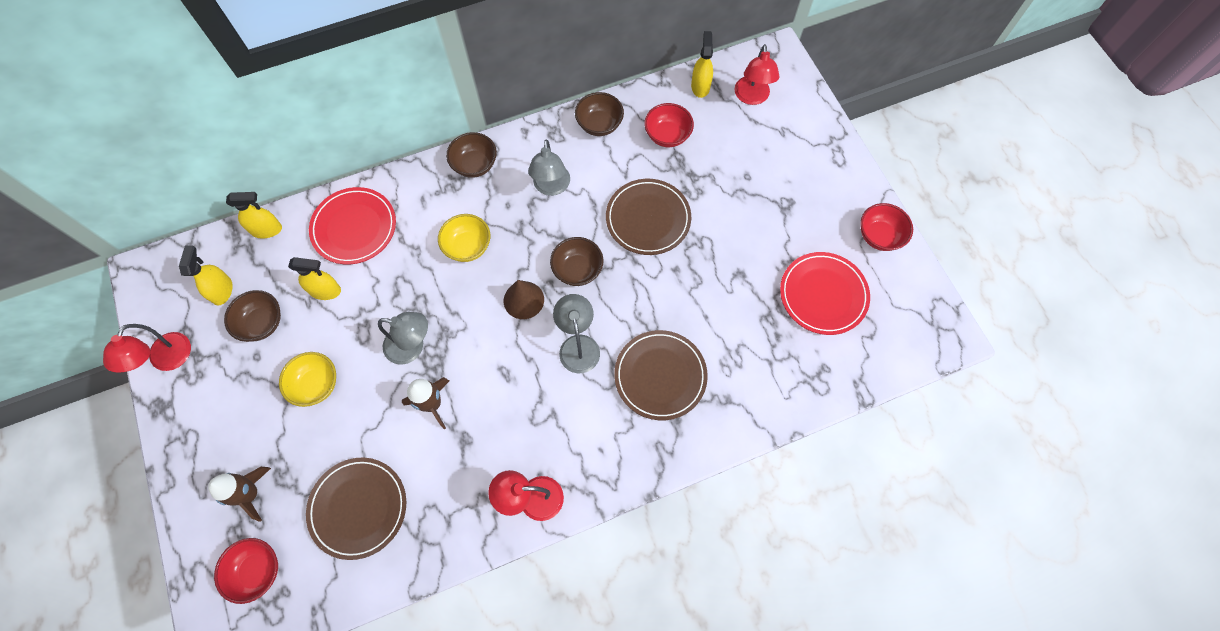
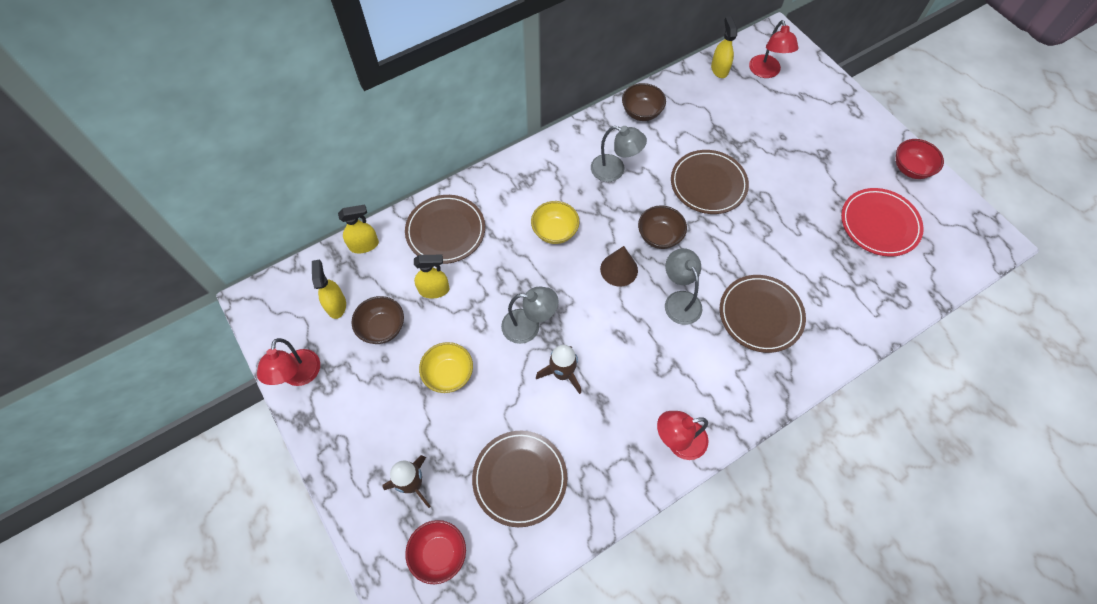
camera: 10 degrees left, 5 degrees down
red plate [309,187,396,265] -> brown plate [405,195,485,264]
brown bowl [446,132,497,178] -> none
grey lamp [528,139,570,196] -> grey lamp turned 60 degrees counterclockwise [591,126,647,182]
red bowl [644,103,694,147] -> none

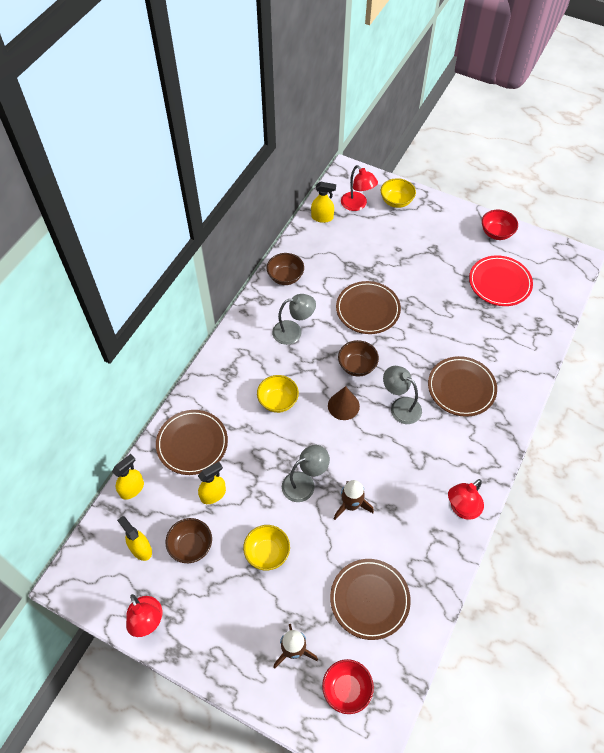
camera: 30 degrees left, 5 degrees down
yellow spray bottle [711,17,737,78] -> yellow spray bottle turned 135 degrees clockwise [311,182,336,223]
none -> yellow bowl [381,178,416,208]

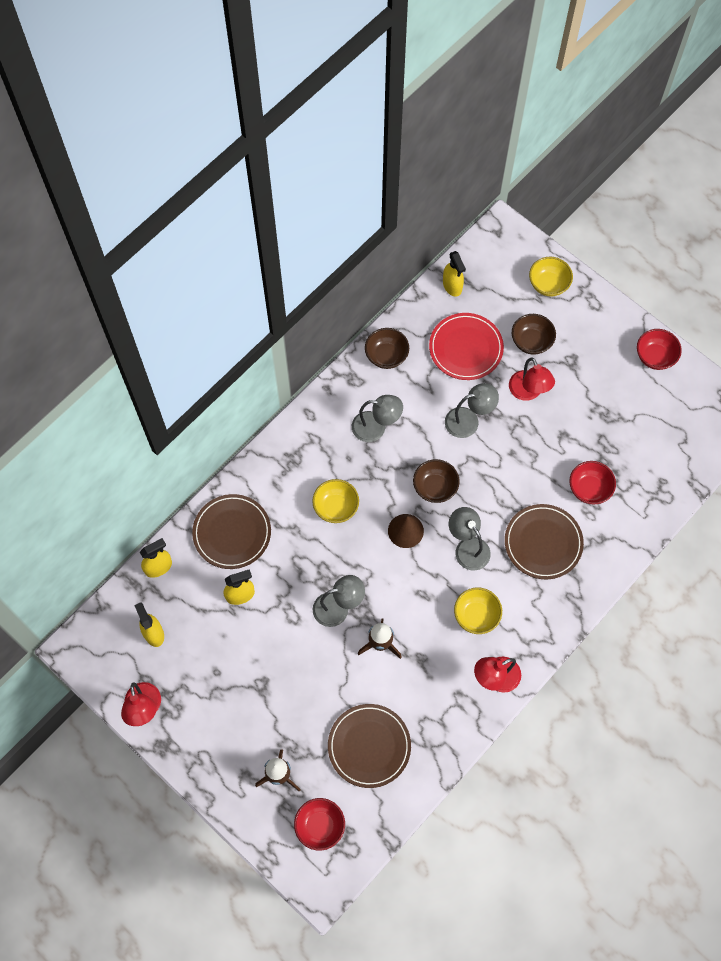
camera: 15 degrees right, 10 degrees up
brown bowl [165,518,212,563] -> brown bowl moved to [512,314,556,355]
yellow bowl [243,525,290,570] -> yellow bowl moved to [454,587,502,634]
yellow spray bottle [311,182,336,223] -> yellow spray bottle turned 45 degrees clockwise [443,251,466,297]
brown plate [336,281,401,334] -> grey lamp [445,383,499,438]
red lamp [341,165,378,211] -> red lamp moved to [509,358,555,401]
red plate [469,255,533,306] -> red plate moved to [429,313,504,380]
none -> red bowl [569,461,616,504]

